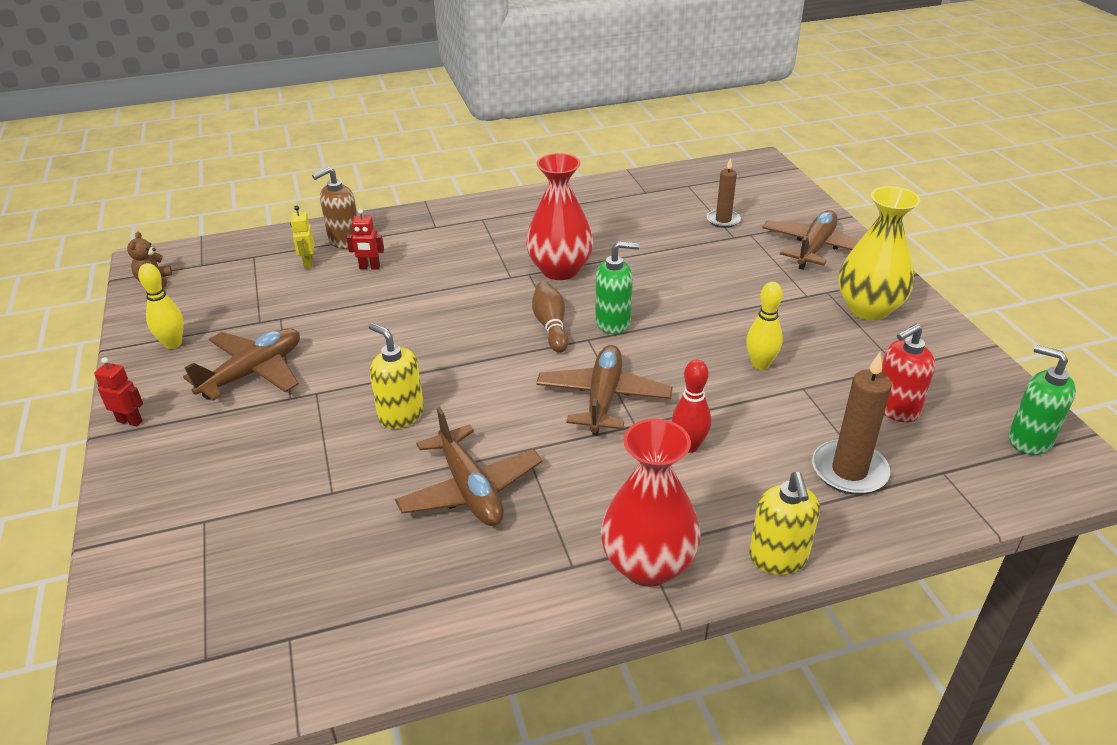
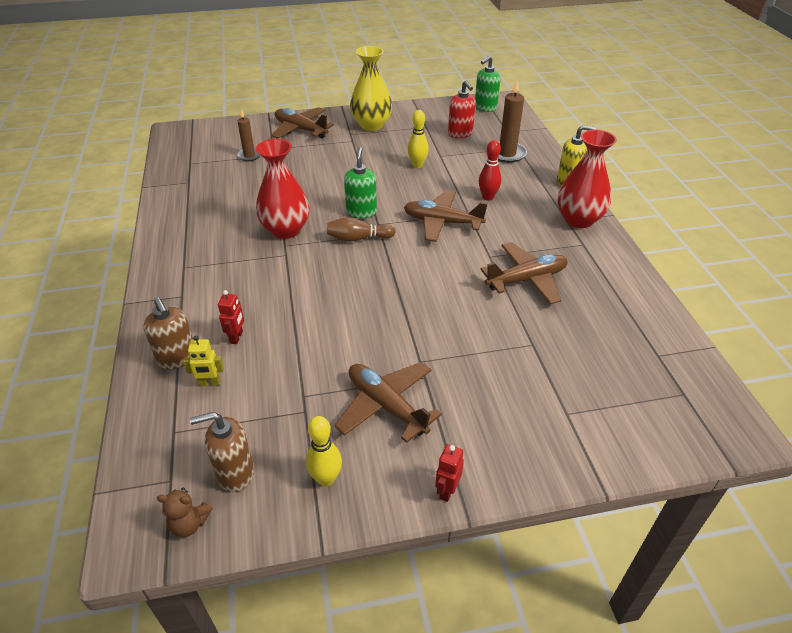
camera: 85 degrees left, 5 degrees up
yellow soap dispenser [369,323,424,429] -> none
none -> brown soap dispenser [190,412,254,492]

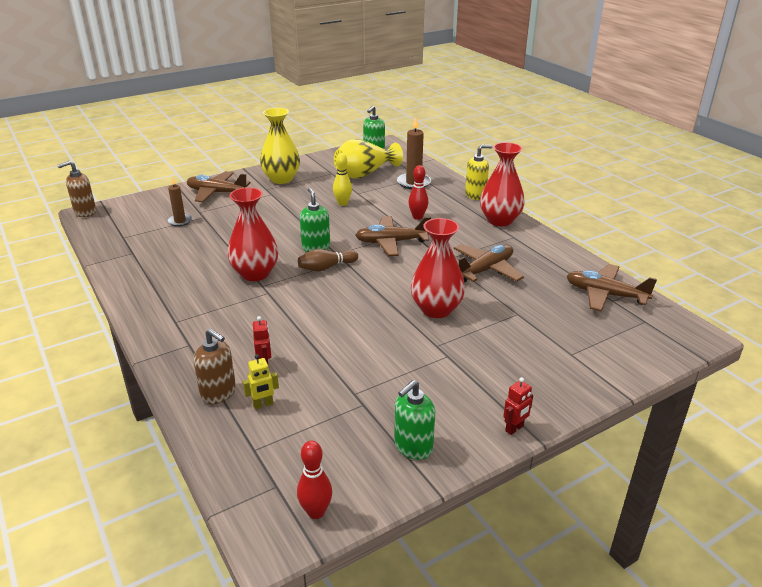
camera: 20 degrees left, 10 degrees down
brown teddy bear [157,488,213,537] -> red bowling pin [297,441,332,519]
brown soap dispenser [190,412,254,492] -> brown soap dispenser moved to [57,160,96,217]
yellow bowling pin [306,416,342,486] -> green soap dispenser [394,380,435,460]
brown plane [334,362,442,443] -> brown plane moved to [567,264,657,312]
red robot [435,444,464,502] -> red robot turned 135 degrees counterclockwise [503,377,533,435]
red soap dispenser [448,80,476,138] -> yellow vase [334,139,403,179]
none -> red vase [411,218,465,318]

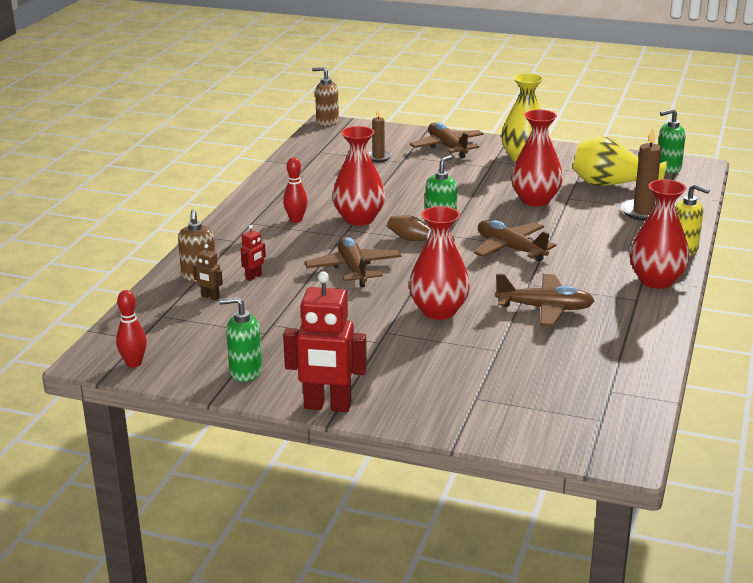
camera: 50 degrees right, 5 degrees down
yellow robot [243,354,279,409] -> brown robot [193,244,223,300]
yellow bowling pin [333,153,352,206] -> red vase [511,110,563,207]
red bowling pin [408,165,428,220] -> red bowling pin moved to [283,157,307,223]
red robot [503,377,533,435] -> red robot [283,271,367,412], size x2.20
brown plane [567,264,657,312] -> brown plane moved to [305,236,402,287]

